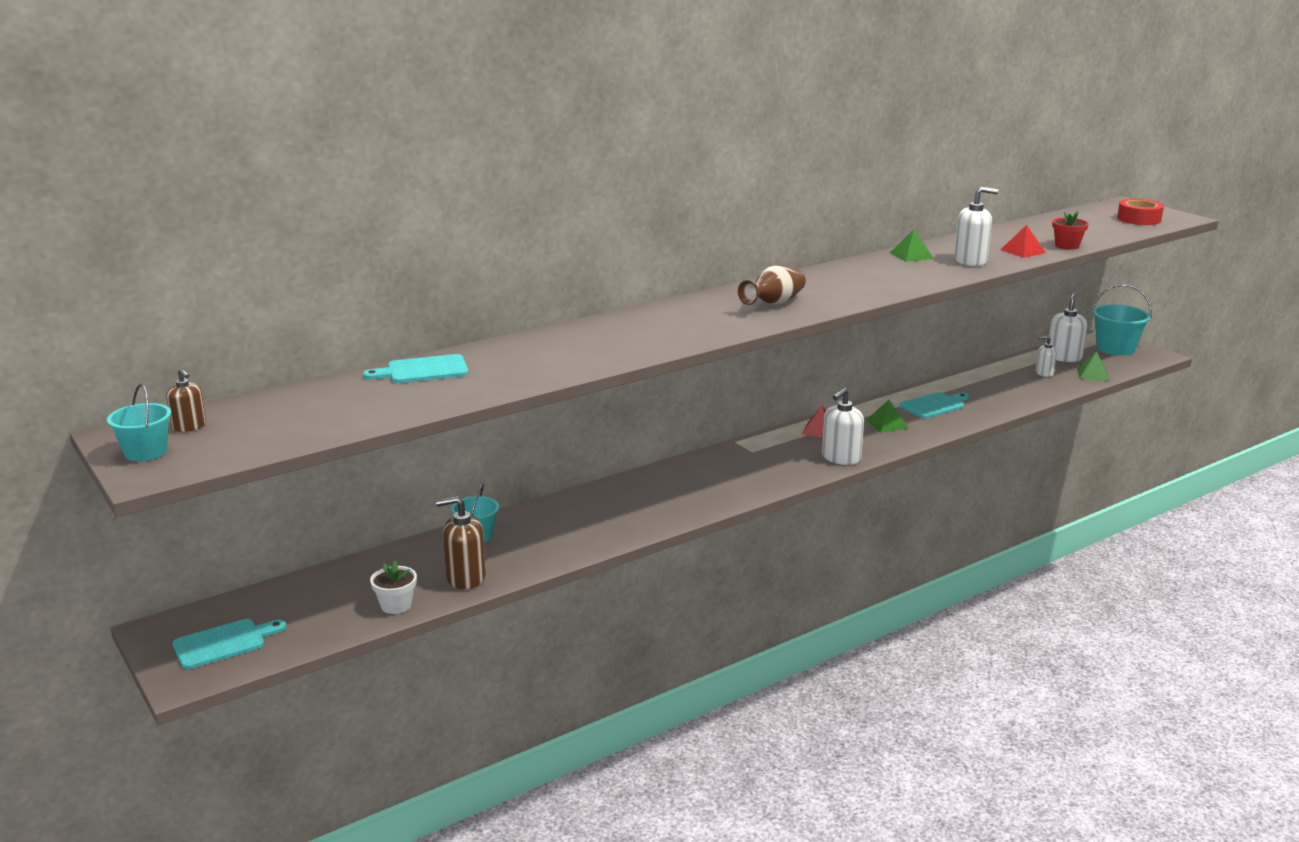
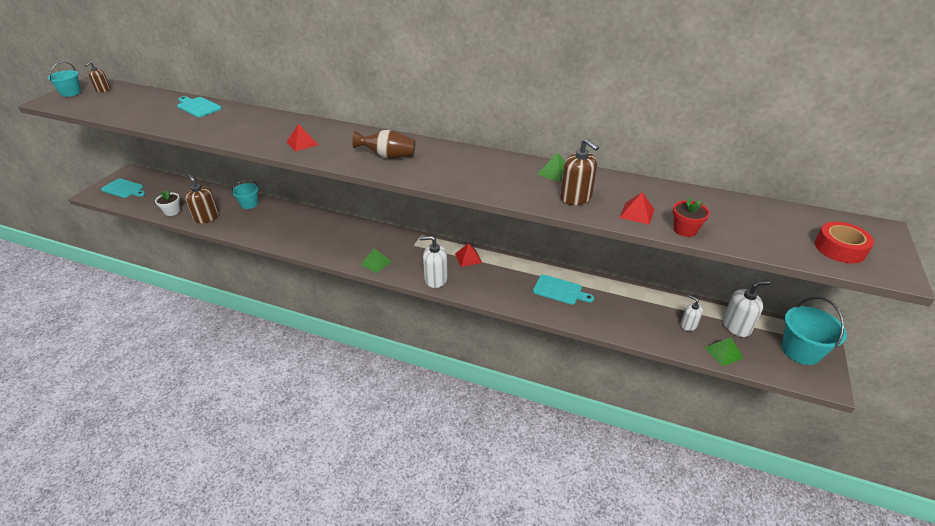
camera: 55 degrees right, 15 degrees up
green pyramid [866,400,908,433] -> green pyramid moved to [360,248,392,273]
white soap dispenser [954,187,998,266] -> brown soap dispenser [560,138,599,205]
none -> red pyramid [287,124,318,152]

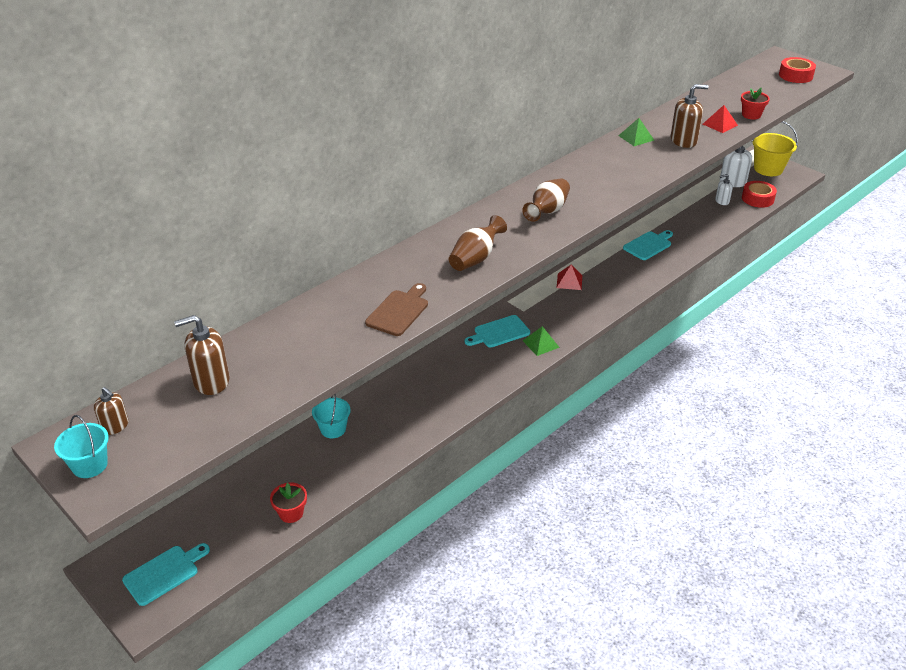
camera: 65 degrees left, 0 degrees up
white flower pot [155,190,180,216] -> red flower pot [270,483,307,523]
turquoise cutting board [177,96,222,117] -> turquoise cutting board moved to [465,315,530,347]
brown soap dispenser [185,174,219,224] -> brown soap dispenser moved to [174,315,230,395]
red pyramid [287,124,318,152] -> brown vase [449,215,507,271]
white soap dispenser [419,236,448,288] -> none
green pyramid [704,337,744,366] -> red tape [742,181,777,208]
turquoise bucket [782,297,847,365] -> yellow bucket [752,121,798,176]
none -> brown cutting board [365,283,428,336]

